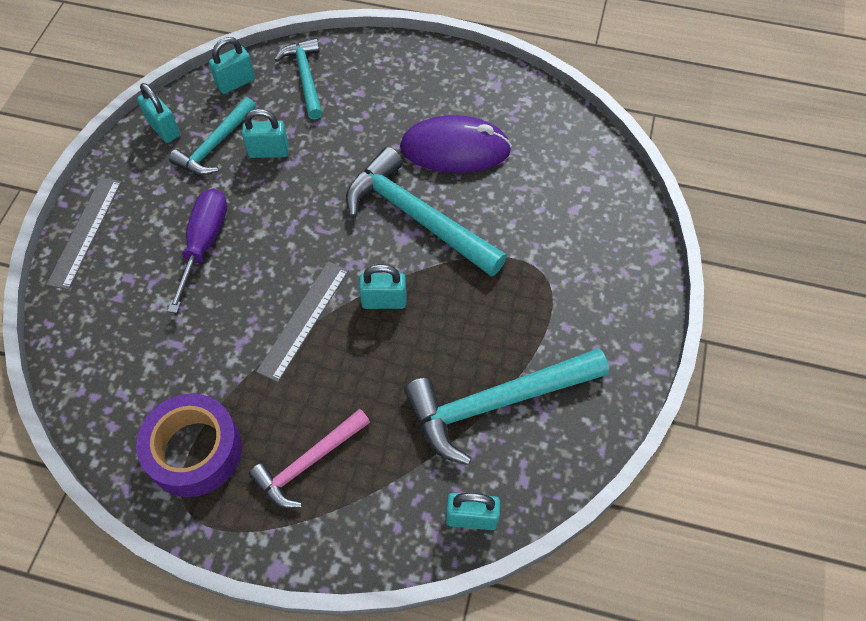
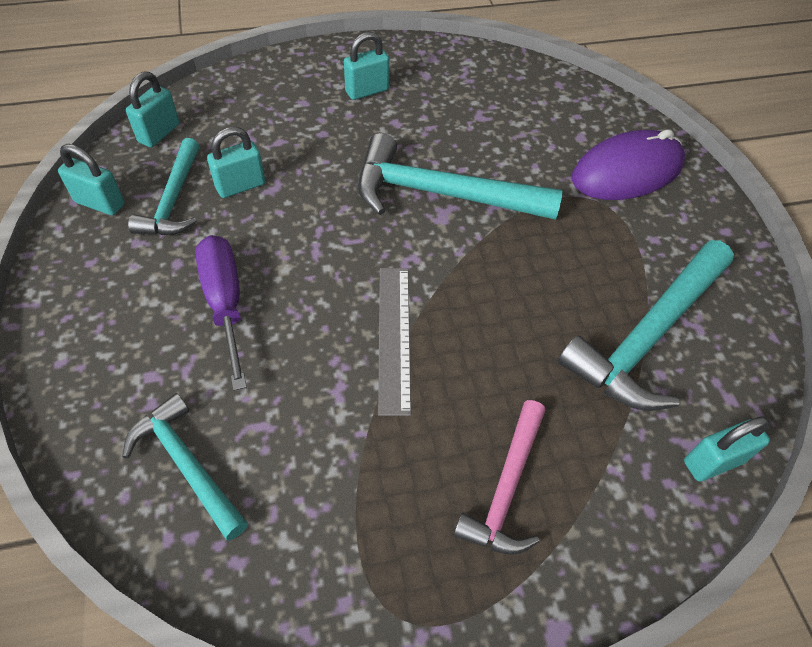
camera: 30 degrees left, 5 degrees down
grey ruler [46,178,122,290] -> none
purple tape [136,394,242,497] -> none
turquoise hammer [274,38,322,119] -> turquoise hammer moved to [122,393,248,540]
turquoise padlock [359,264,407,309] -> turquoise padlock moved to [344,32,389,100]
purple mouse [400,115,512,173] -> purple mouse moved to [572,129,685,200]

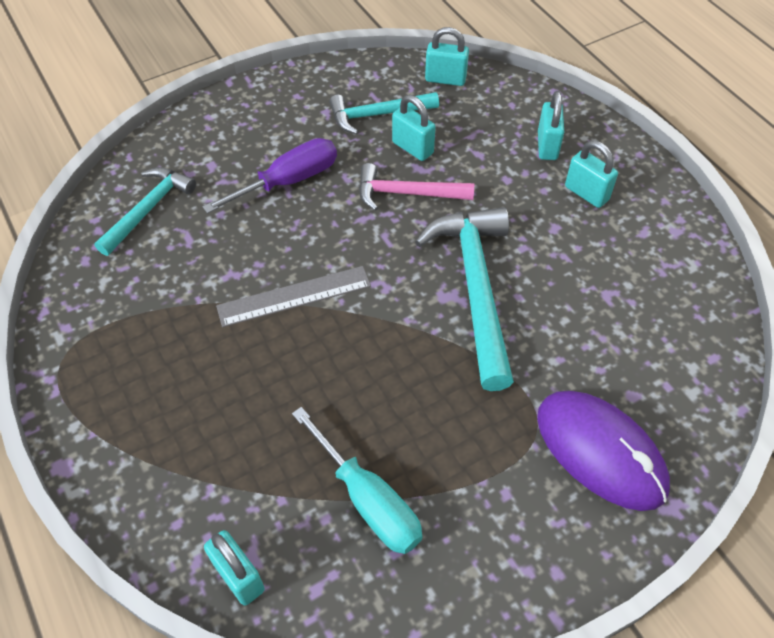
camera: 75 degrees right, 0 degrees up
turquoise padlock [58,144,125,215] -> turquoise padlock moved to [538,91,564,160]
pink hammer [453,400,546,555] -> pink hammer moved to [359,163,474,211]
turquoise hammer [558,240,734,411] -> turquoise screwdriver [292,407,423,554]

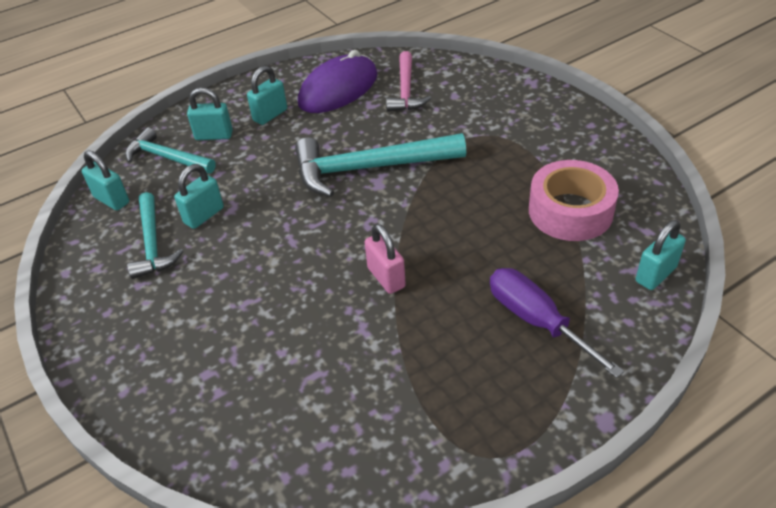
camera: 90 degrees left, 10 degrees down
turquoise hammer [94,167,196,256] -> turquoise hammer moved to [125,127,216,174]
purple screwdriver [202,138,337,214] -> purple screwdriver moved to [490,268,624,378]
grey ruler [216,266,371,327] -> pink padlock [365,224,406,294]
turquoise screwdriver [292,407,423,554] -> pink tape [529,160,619,241]
pink hammer [359,163,474,211] -> pink hammer moved to [386,51,431,112]
turquoise padlock [425,27,469,86] -> turquoise padlock turned 60 degrees counterclockwise [82,150,129,211]
purple mouse [537,391,670,511] -> purple mouse moved to [298,50,378,113]

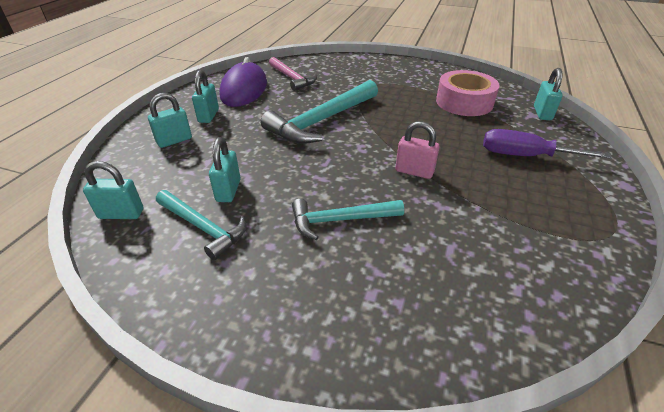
camera: 40 degrees left, 5 degrees down
turquoise hammer [125,127,216,174] -> turquoise hammer moved to [292,199,404,240]

